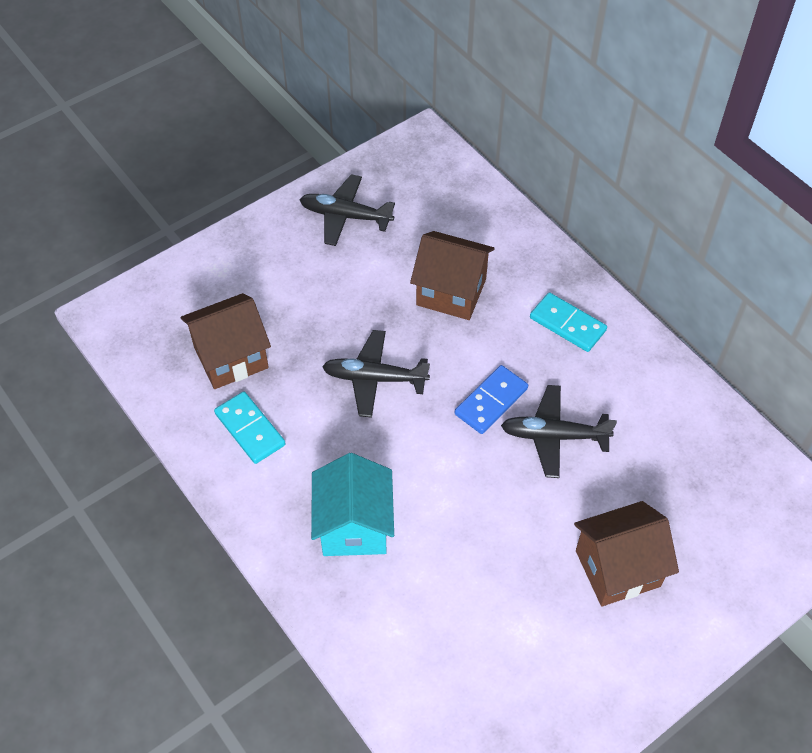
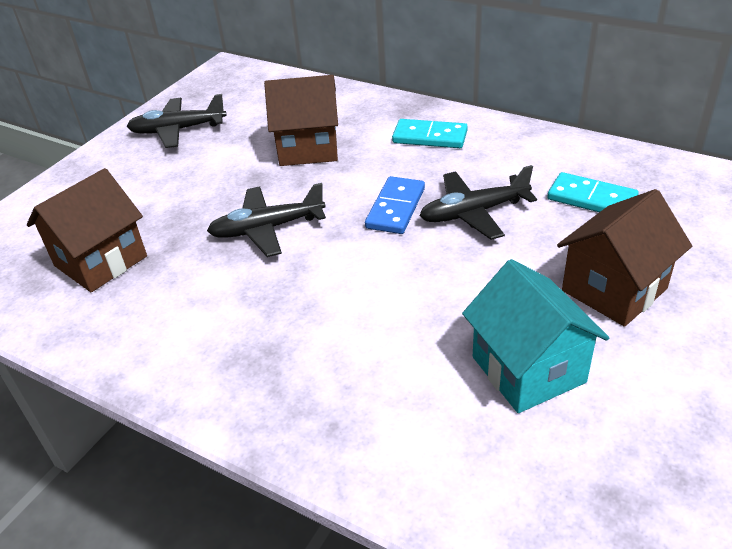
camera: 20 degrees left, 15 degrees down
turquoise domino [214,391,285,464] -> turquoise domino moved to [547,172,639,212]
turquoise house [311,453,394,556] -> turquoise house moved to [462,259,609,413]

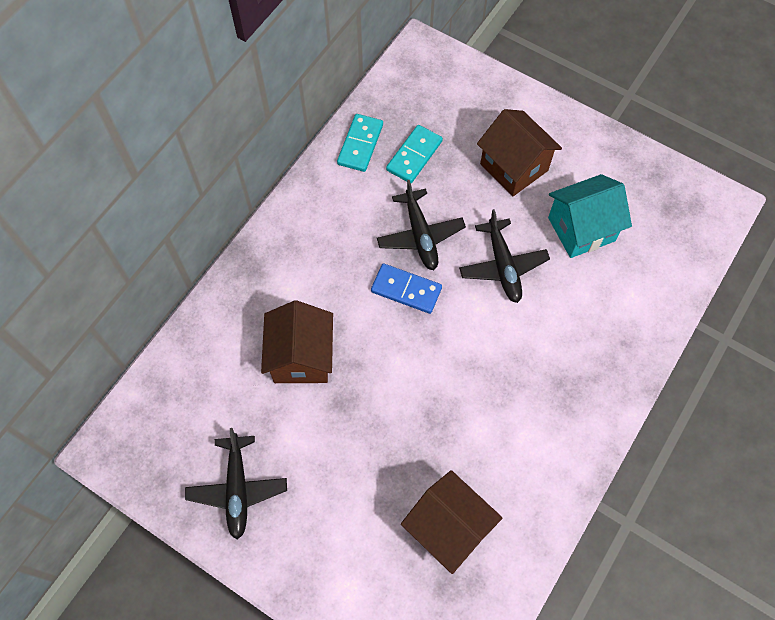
camera: 90 degrees left, 25 degrees up
black plane [207,183,326,257] -> black plane moved to [459,209,550,303]
turquoise domino [392,119,468,148] -> turquoise domino moved to [337,114,383,172]

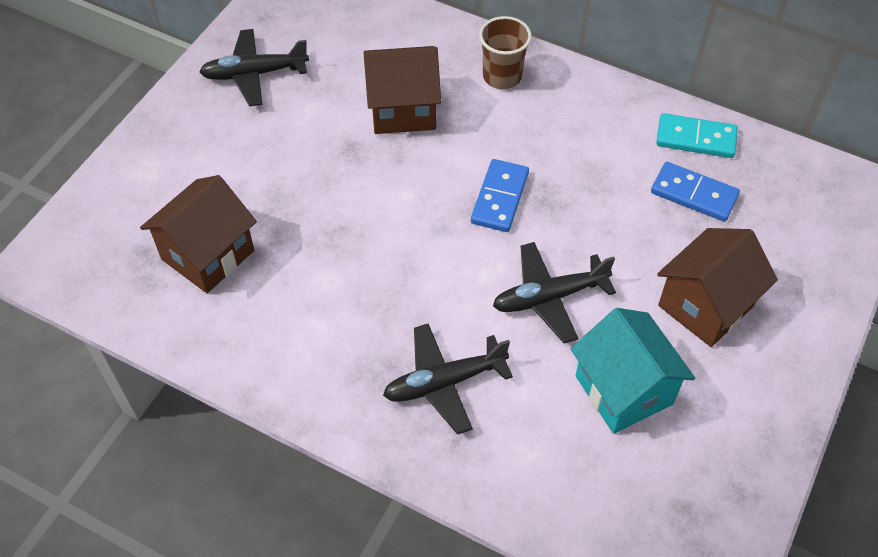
camera: 85 degrees right, 10 degrees down
black plane [377,180,466,270] -> black plane moved to [383,324,513,435]
turquoise domino [386,125,443,183] -> blue domino [651,162,740,222]
none -> brown cup [479,16,532,89]

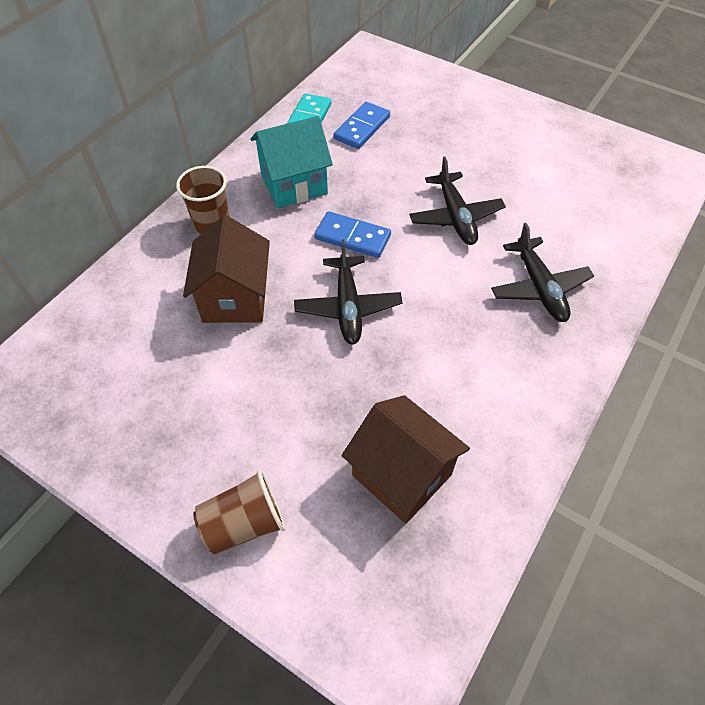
camera: 85 degrees left, 0 degrees up
black plane [199,29,309,106] -> black plane moved to [294,239,403,344]
turquoise house [571,308,695,434] -> turquoise house moved to [250,116,333,208]
brown house [657,228,778,347] -> none
none -> brown cup [193,470,285,555]

